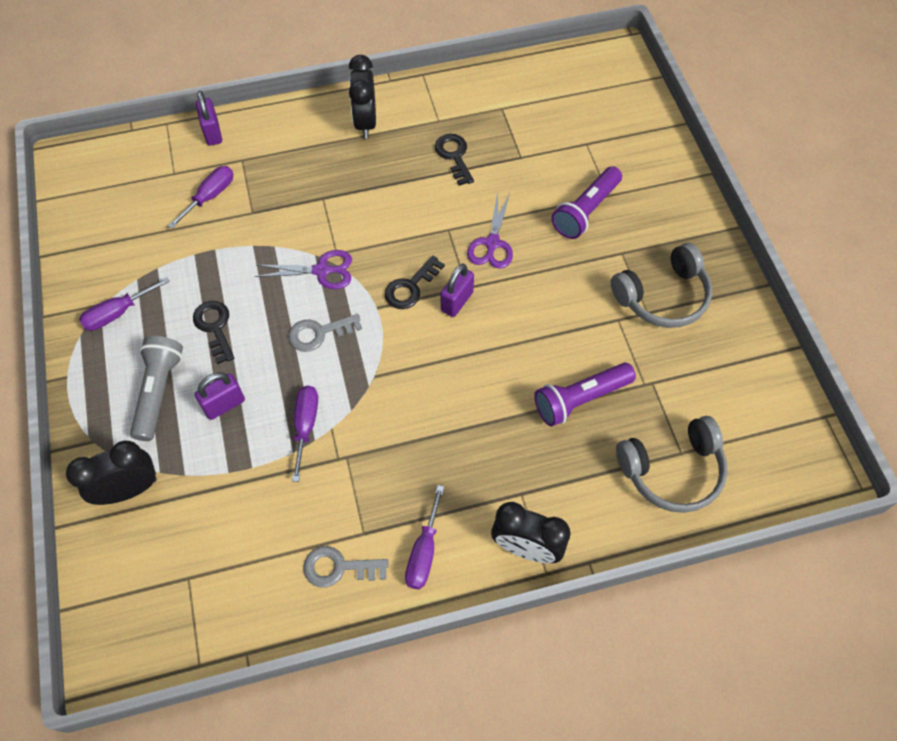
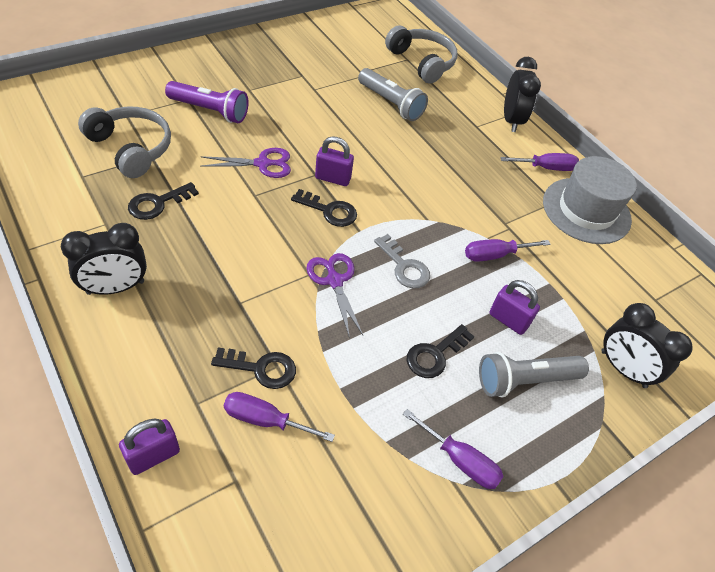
camera: 115 degrees left, 10 degrees down
grey key [303,546,389,587] -> grey hat [543,156,637,244]
purple flashlight [534,363,636,427] -> grey flashlight [358,68,428,121]
grey headphones [611,243,712,328] -> grey headphones moved to [78,107,171,178]
none -> black key [211,347,296,389]

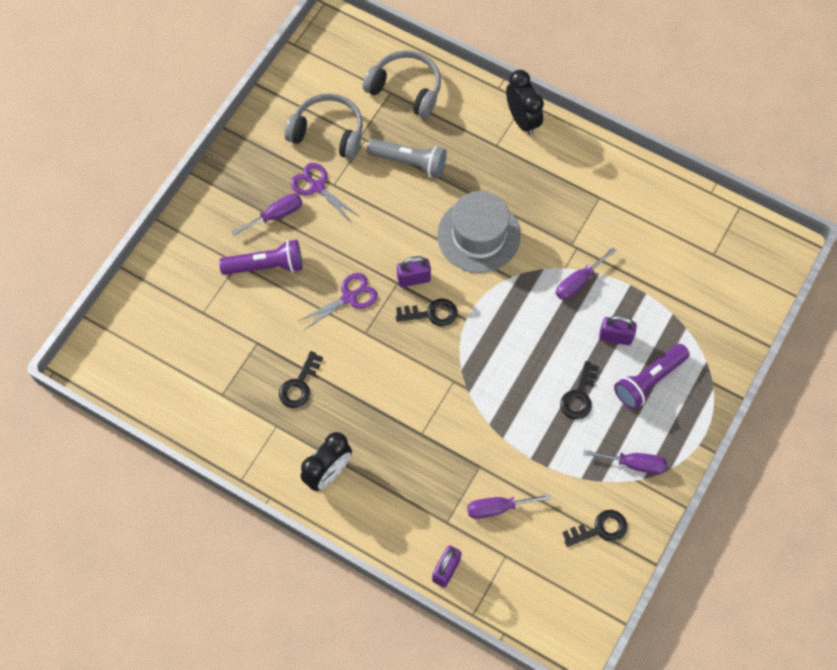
camera: 20 degrees left, 15 degrees up
grey headphones [78,107,171,178] -> grey headphones moved to [285,93,363,159]
black key [211,347,296,389] -> black key moved to [562,510,627,547]
purple scissors [307,253,363,339] -> purple scissors moved to [291,163,360,223]
grey key [374,234,430,288] -> none
grey flashlight [479,352,589,398] -> purple flashlight [614,344,690,410]
purple screwdriver [500,153,579,171] -> purple screwdriver moved to [231,193,302,235]
grey hat [543,156,637,244] -> grey hat moved to [437,191,521,273]
black clock [601,303,693,388] -> none

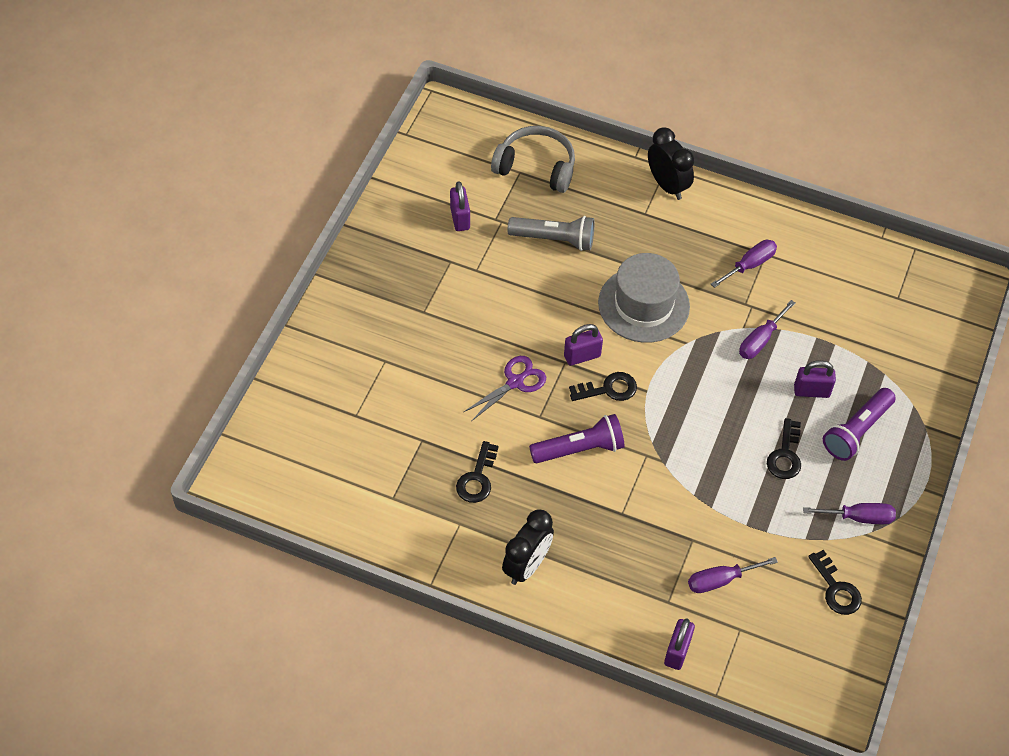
camera: 10 degrees left, 10 degrees down
purple flashlight [219,240,302,275] -> purple flashlight moved to [529,414,625,463]
purple screwdriver [231,193,302,235] -> purple screwdriver moved to [711,240,777,288]
grey headphones [285,93,363,159] -> purple padlock [450,181,470,231]
purple scissors [291,163,360,223] -> none
black key [562,510,627,547] -> black key turned 90 degrees clockwise [808,550,862,615]

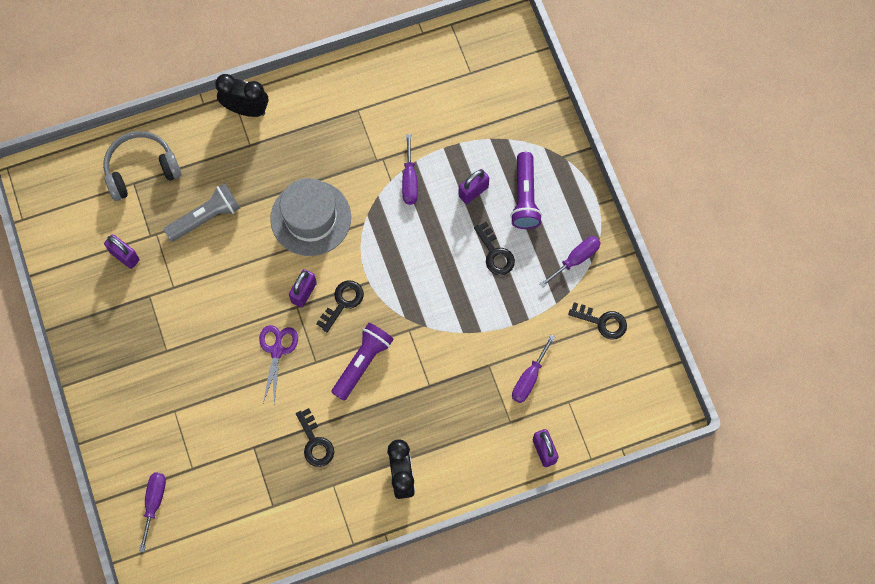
camera: 40 degrees left, 15 degrees up
purple screwdriver [711,240,777,288] -> purple screwdriver moved to [139,472,166,552]

